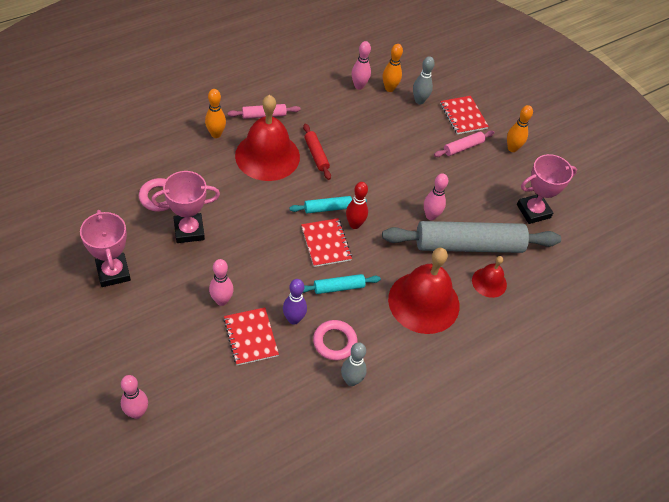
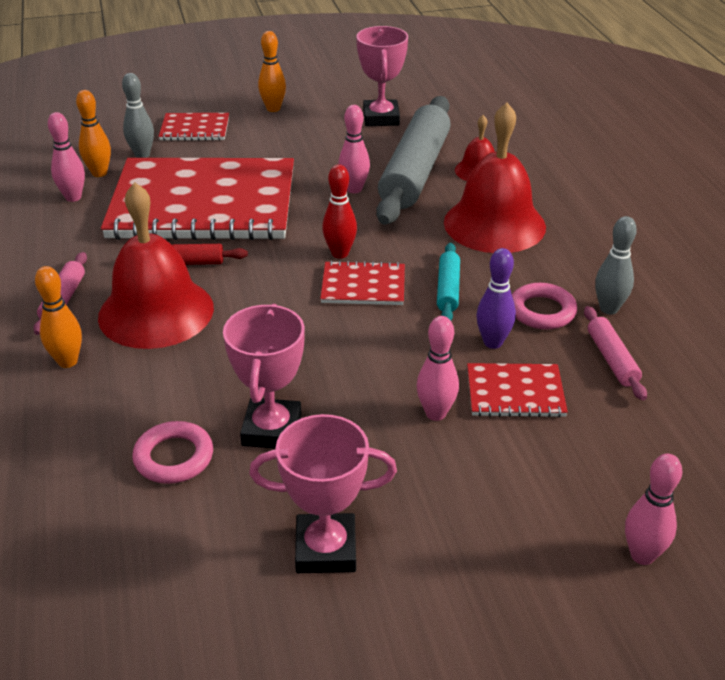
camera: 65 degrees left, 15 degrees down
turquoise rolling pin [289,196,367,213] -> none
pink rolling pin [434,131,495,157] -> pink rolling pin moved to [584,306,647,400]
none -> red notebook [101,158,294,240]

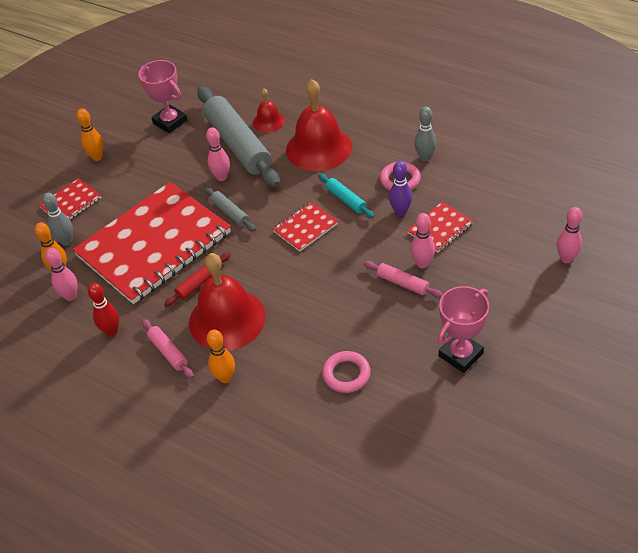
camera: 40 degrees left, 10 degrees up
pink trophy [223,304,305,449] -> none
red bowling pin [322,164,357,259] -> red bowling pin moved to [88,283,119,336]
pink rolling pin [584,306,647,400] -> pink rolling pin moved to [364,261,443,298]
none -> grey rolling pin [204,187,256,231]

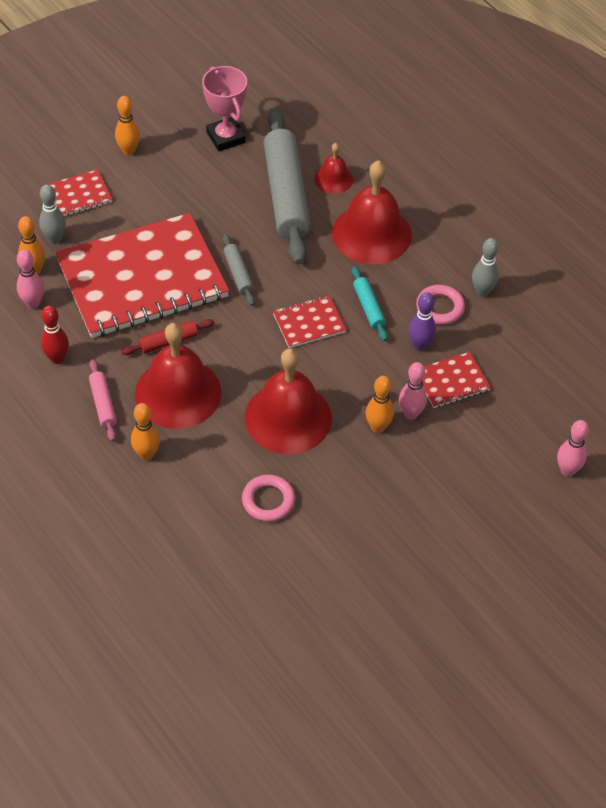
camera: 15 degrees right, 5 degrees up
pink bowling pin [206,128,230,181] -> none
pink rolling pin [364,261,443,298] -> orange bowling pin [366,376,394,433]
pink trophy [438,286,489,373] -> none
none -> red bell [245,348,332,454]

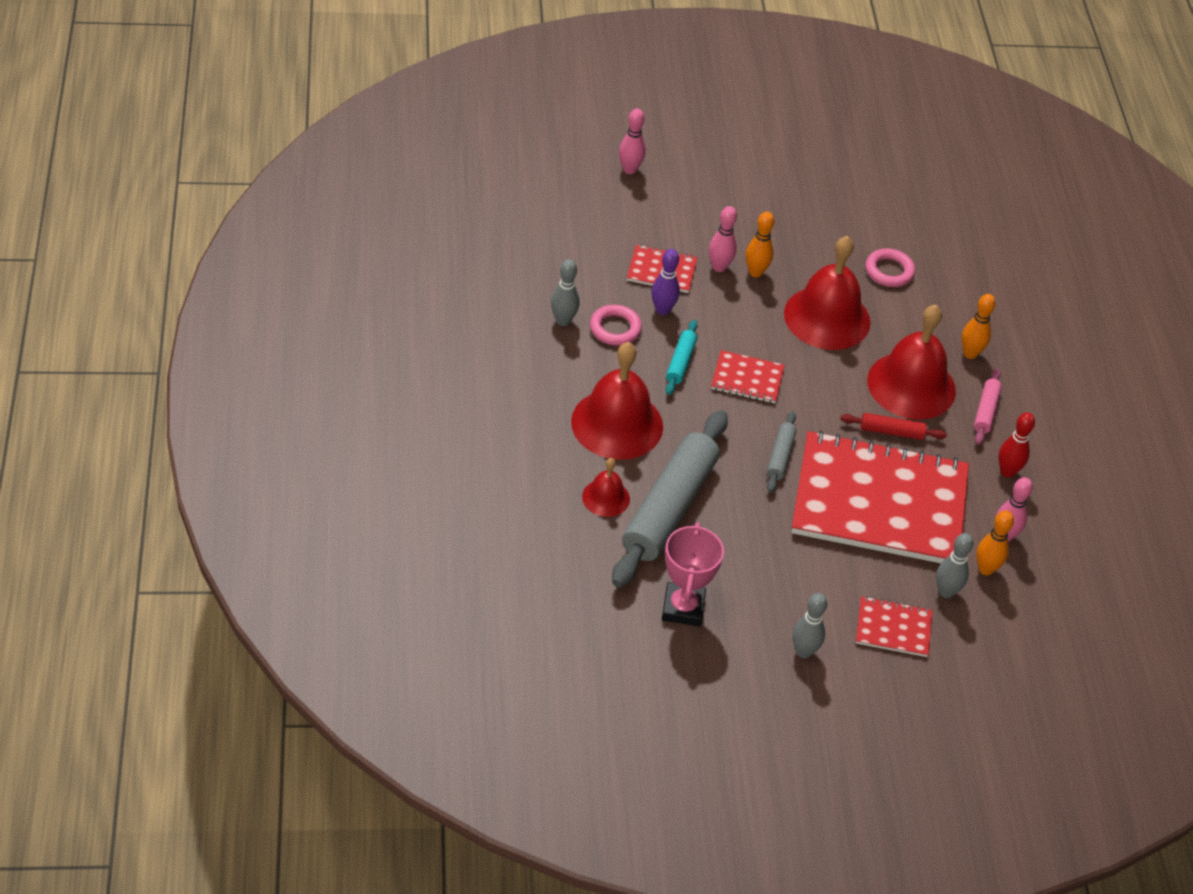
camera: 150 degrees left, 5 degrees down
orange bowling pin [115,96,140,156] -> grey bowling pin [792,593,827,658]

